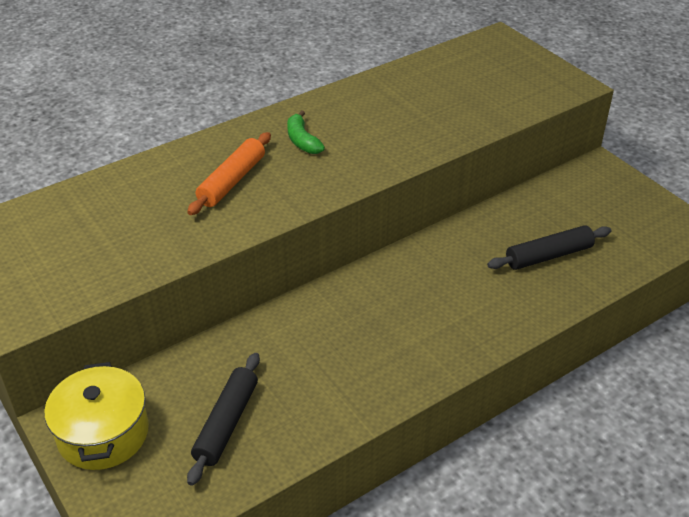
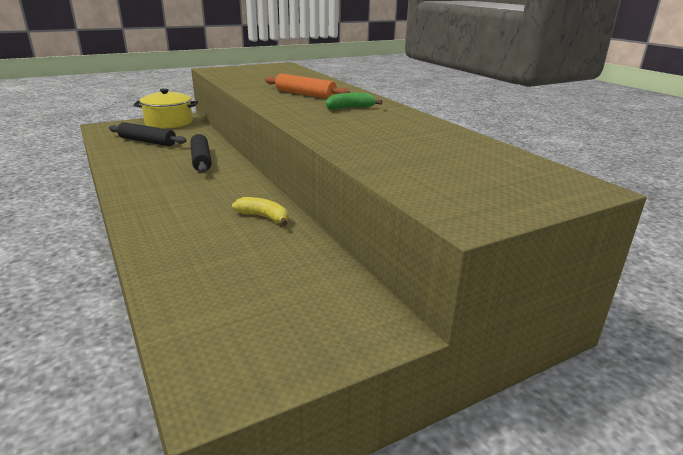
camera: 95 degrees right, 15 degrees down
black rolling pin [487,225,611,270] -> black rolling pin moved to [190,134,212,173]
none -> yellow banana [232,197,288,226]

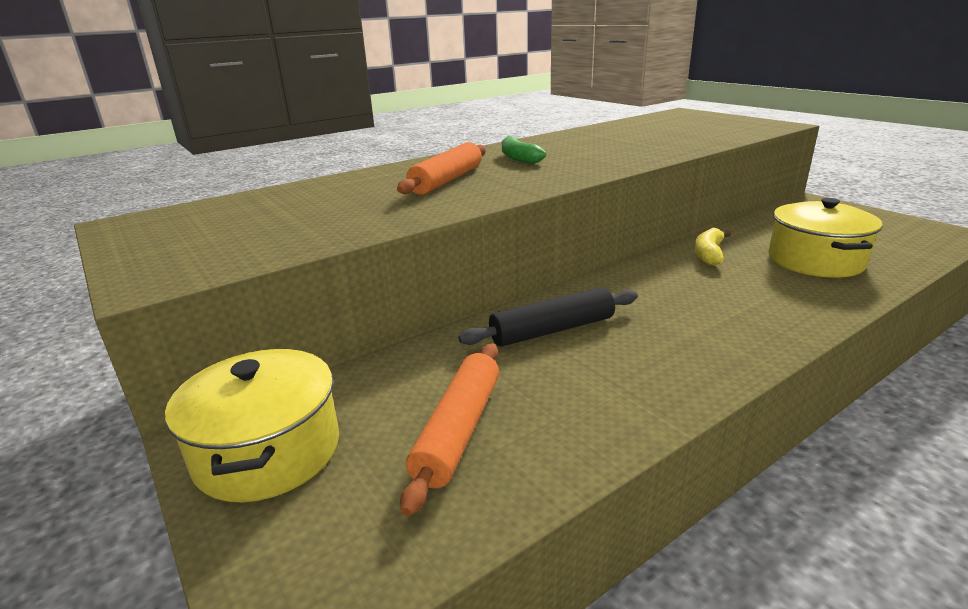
camera: 95 degrees left, 0 degrees up
black rolling pin [109,122,187,146] -> orange rolling pin [400,343,499,516]
none -> yellow pot [768,198,883,278]

